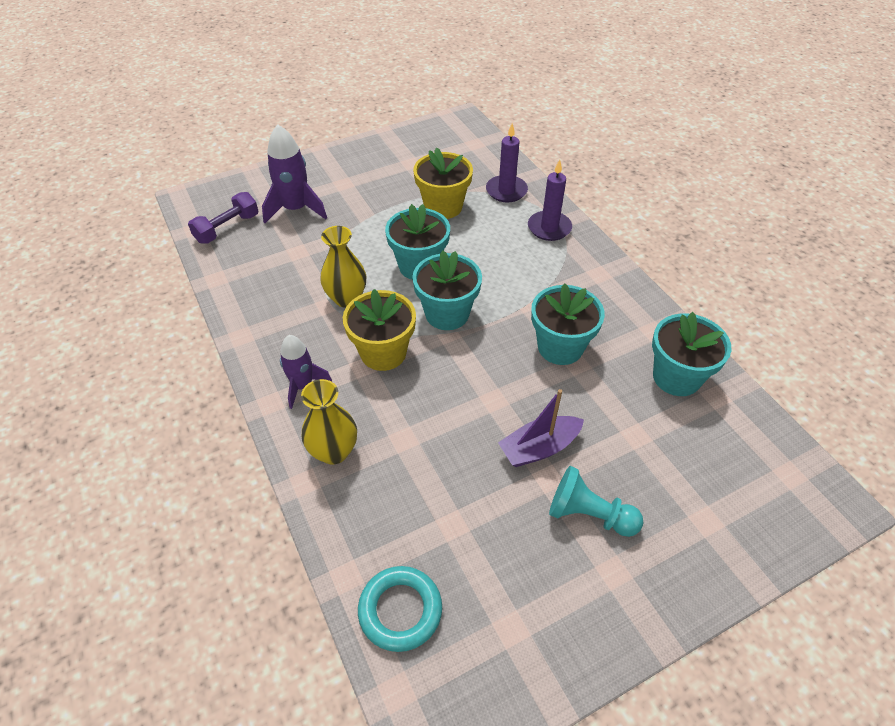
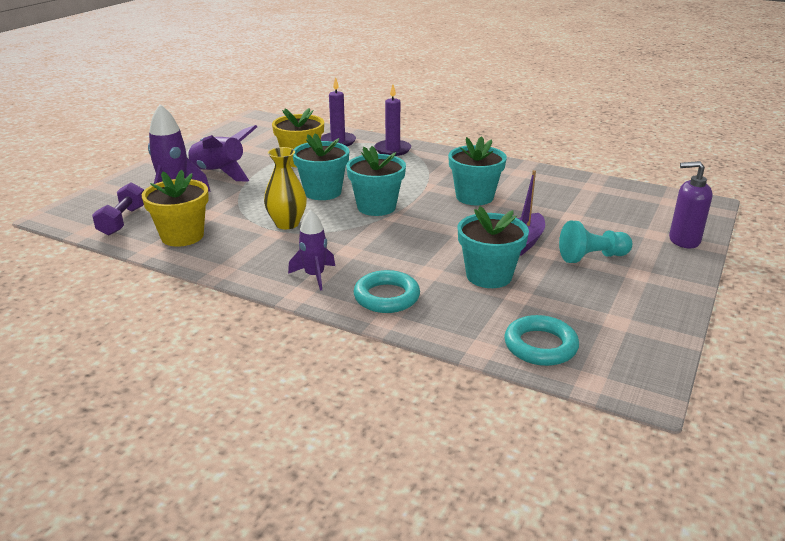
camera: 35 degrees left, 20 degrees down
yellow vase [301,379,357,465] -> turquoise ring [354,270,420,313]
yellow flower pot [343,289,416,371] -> yellow flower pot moved to [142,170,209,247]
turquoise flower pot [652,312,732,396] -> turquoise flower pot moved to [458,206,529,288]
none -> purple rocket [186,125,257,182]
none -> purple soap dispenser [669,161,713,248]

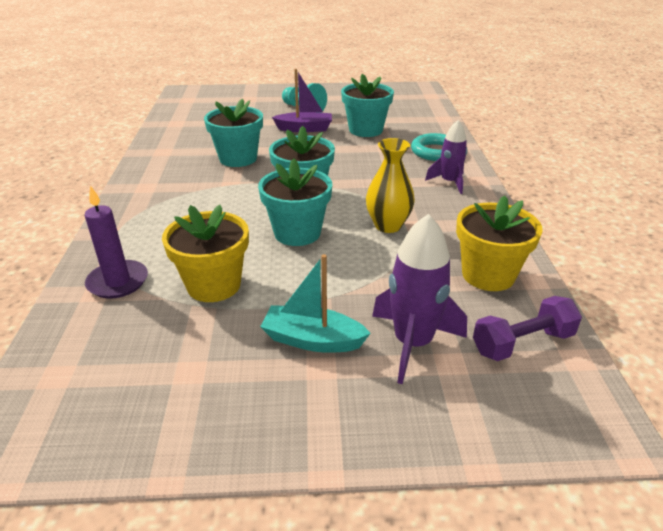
camera: 120 degrees left, 5 degrees up
purple rocket [186,125,257,182] -> turquoise boat [260,254,371,353]
purple candle [374,84,411,156] -> none
turquoise ring [504,315,579,366] -> none
purple soap dispenser [669,161,713,248] -> none

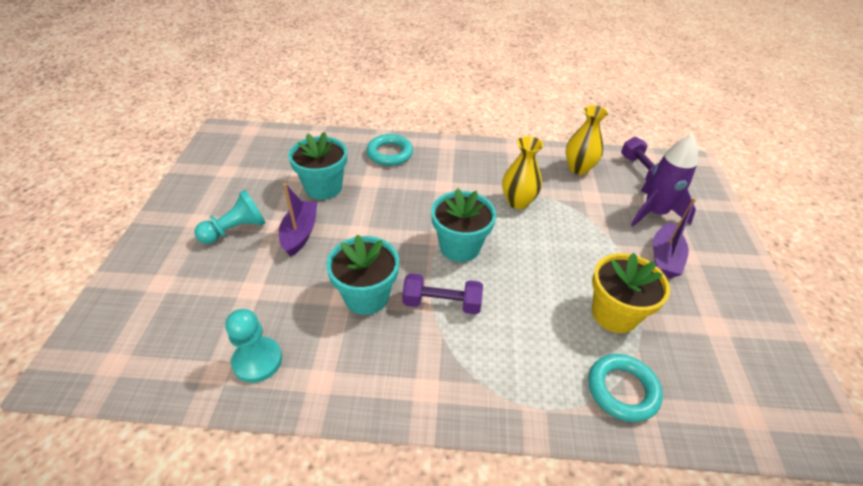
camera: 85 degrees left, 10 degrees up
purple candle [84,185,148,299] -> turquoise ring [588,354,663,422]
turquoise flower pot [258,158,332,246] -> none
turquoise boat [260,254,371,353] -> purple boat [653,198,696,278]
purple rocket [425,120,468,194] -> none
yellow flower pot [456,196,543,291] -> yellow vase [566,105,608,175]
none -> turquoise pawn [225,309,282,383]
none -> purple dumbbell [402,273,483,314]

